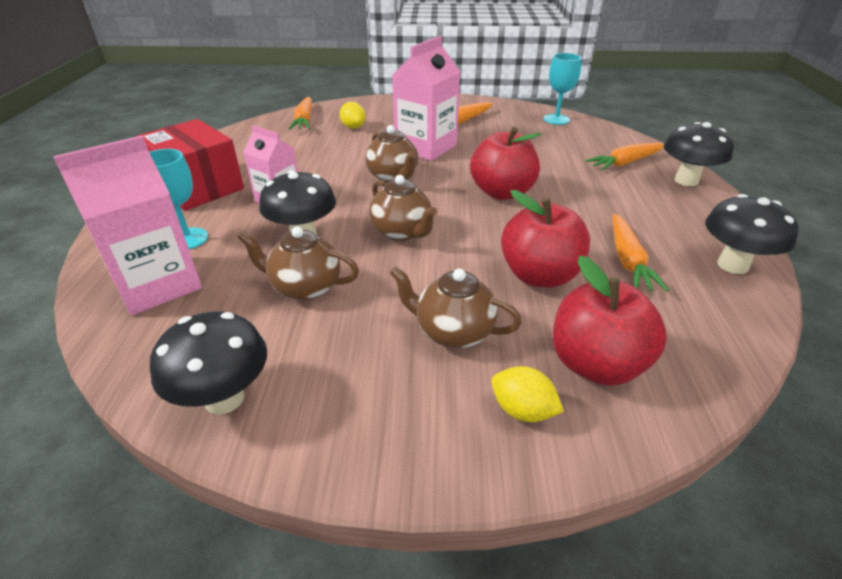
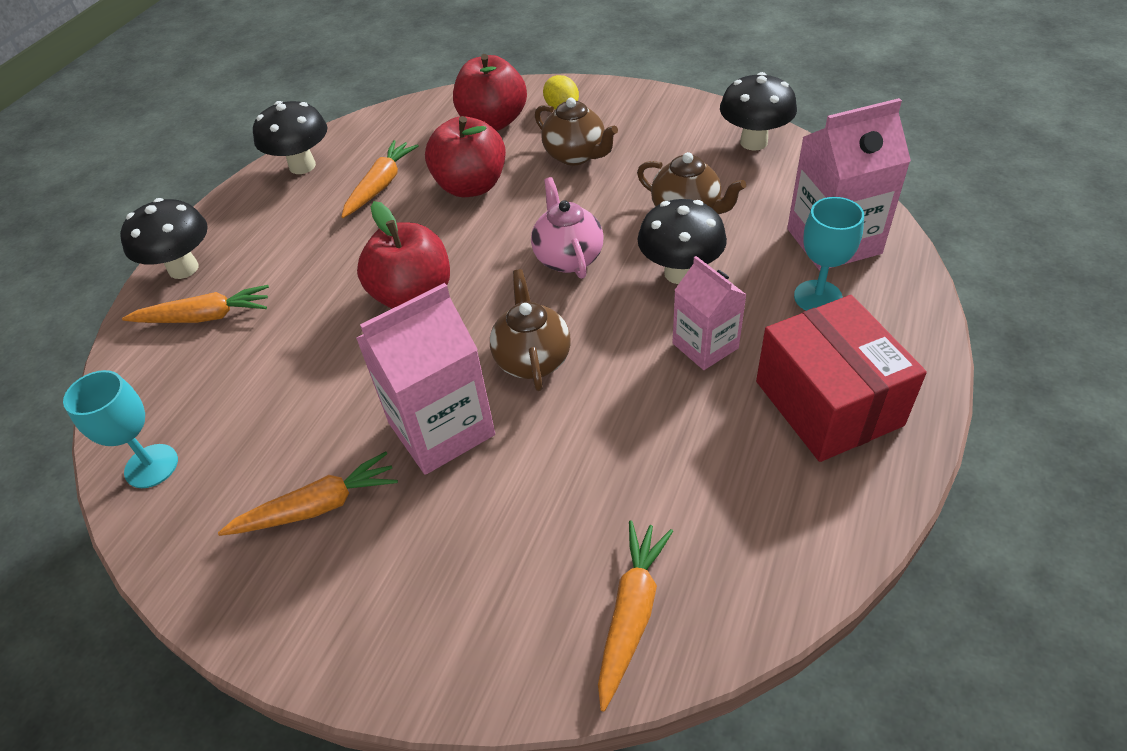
camera: 155 degrees left, 10 degrees up
yellow lemon [340,102,366,129] -> none
brown teapot [369,175,437,241] -> pink teapot [531,177,603,279]

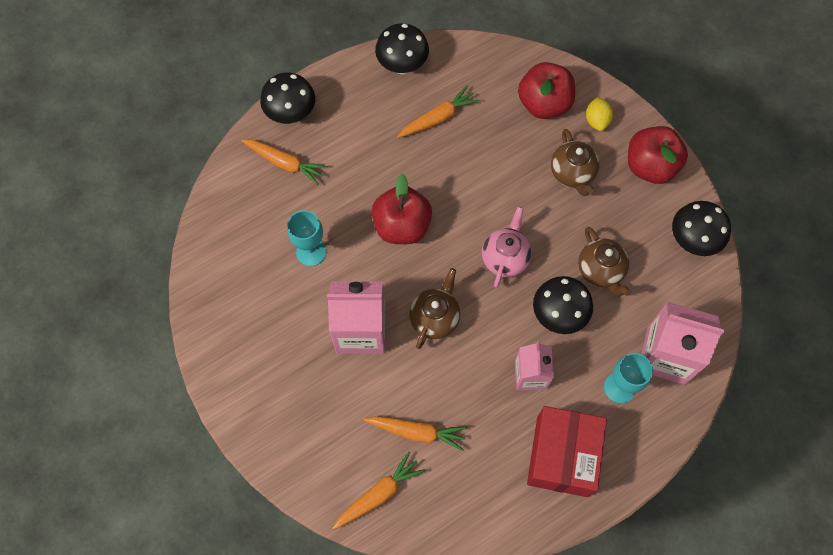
camera: 30 degrees right, 20 degrees up
turquoise goblet [63,370,178,488] -> turquoise goblet moved to [287,210,326,266]
orange carrot [218,451,398,536] -> orange carrot moved to [363,416,467,451]
red apple [425,116,506,198] -> red apple moved to [628,126,688,184]

